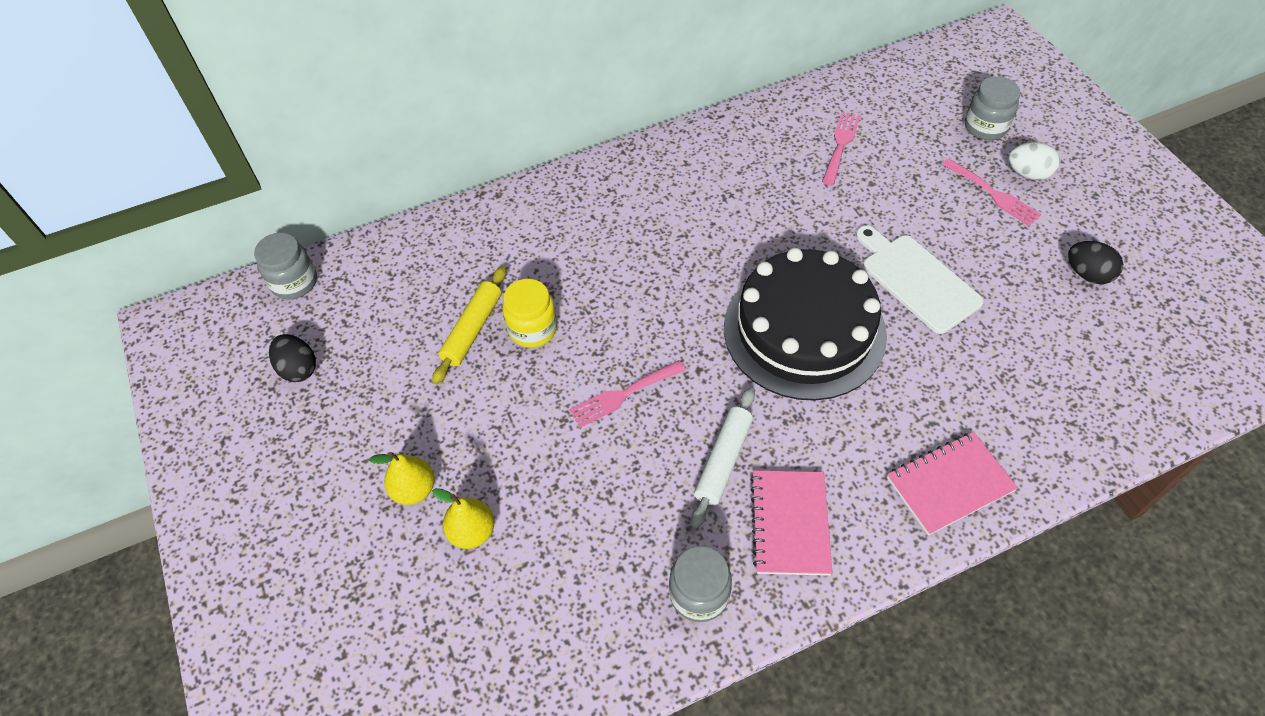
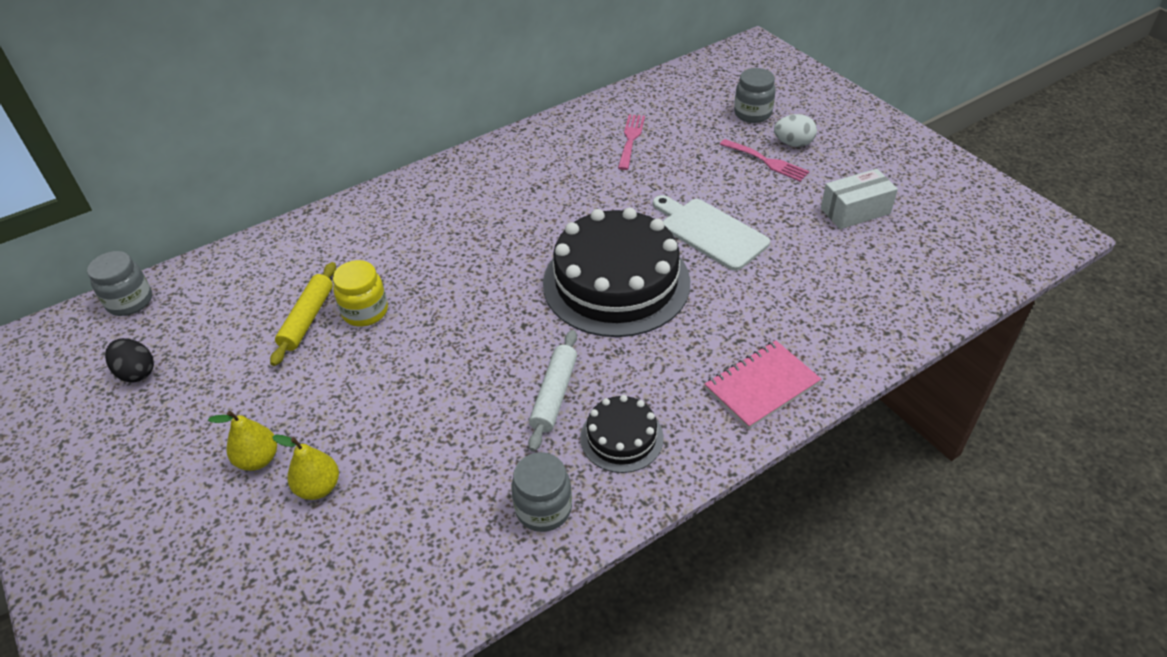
camera: 10 degrees left, 10 degrees down
pink fork [569,360,686,427] -> none
pink notebook [750,470,833,576] -> black cake [580,395,664,473]
black egg [1068,241,1123,284] -> white box [821,169,898,229]

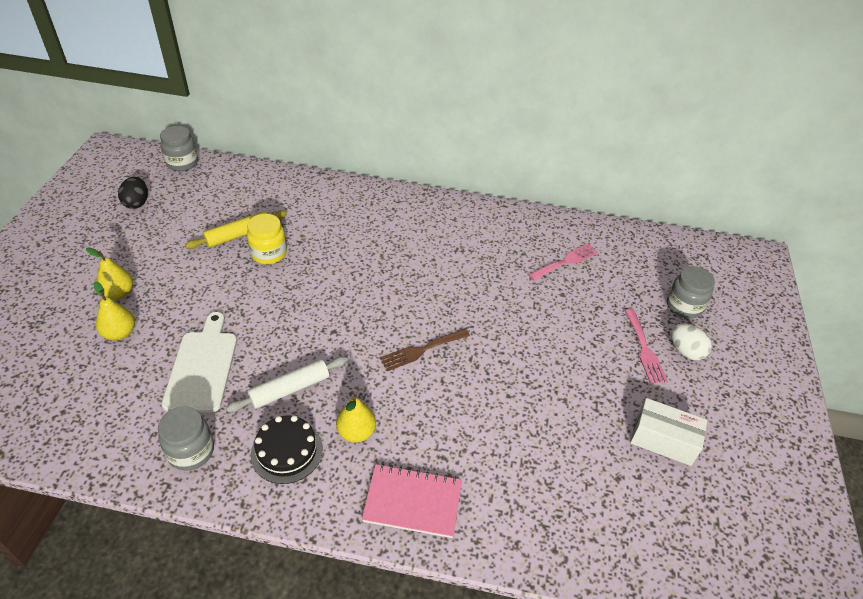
camera: 40 degrees right, 0 degrees up
black cake [543,208,690,337] -> brown fork [380,329,470,371]
white cutting board [653,195,770,271] -> white cutting board moved to [161,312,237,413]
none -> yellow pear [336,396,376,443]

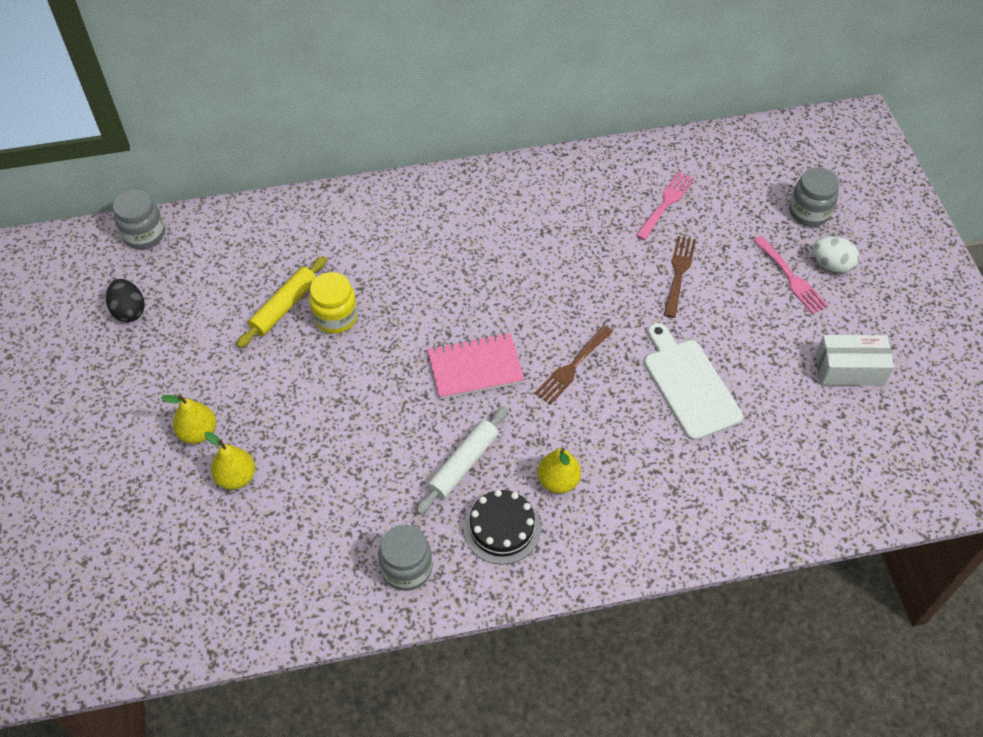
camera: 20 degrees left, 10 degrees up
white cutting board [161,312,237,413] -> white cutting board moved to [644,323,743,440]
pink notebook [362,464,462,538] -> pink notebook moved to [427,332,525,399]
none -> brown fork [664,236,696,318]

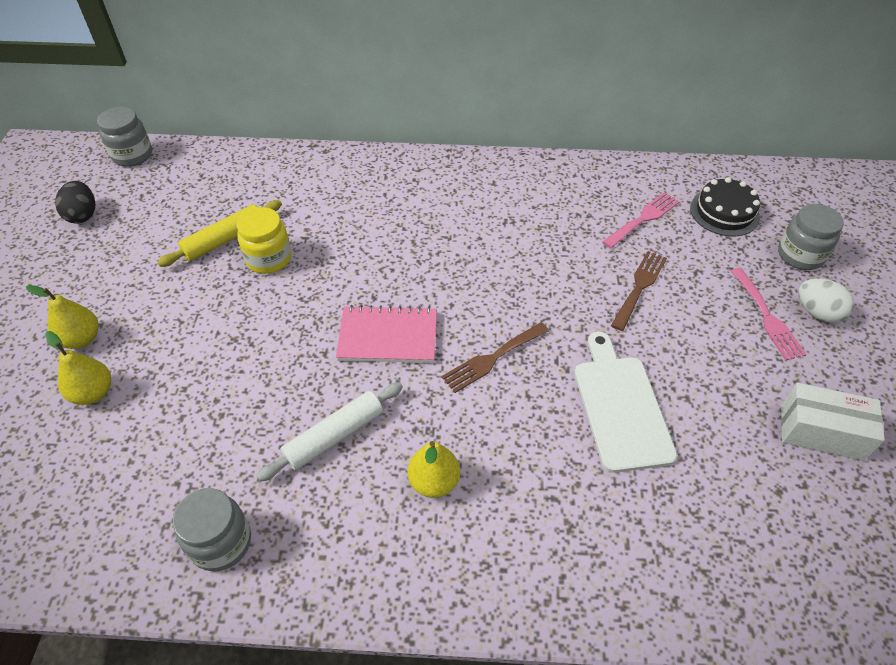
camera: 15 degrees right, 5 degrees down
black cake [463,490,541,565] -> black cake moved to [690,177,760,236]

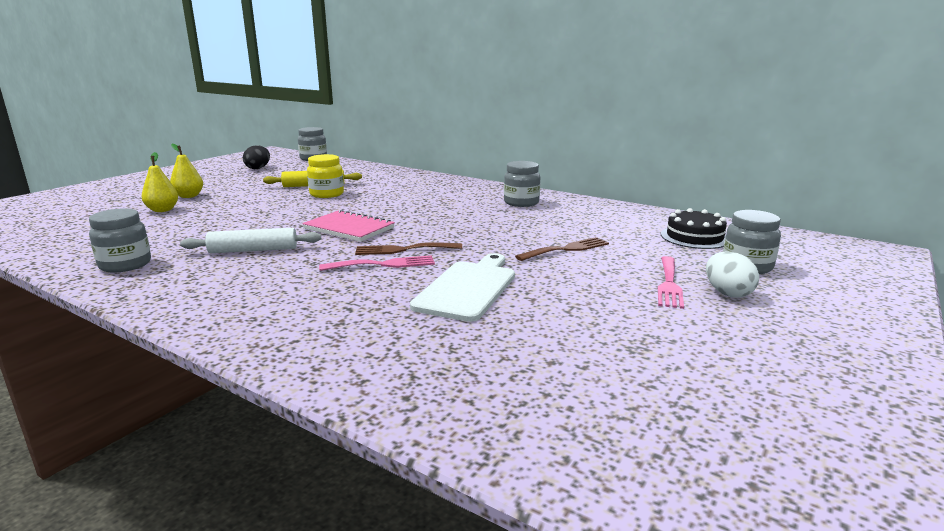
camera: 30 degrees right, 30 degrees down
yellow pear [407,441,460,498] -> none
pink fork [602,192,680,249] -> pink fork moved to [319,255,435,271]
white box [781,383,885,461] -> none
none -> grey jar [504,161,540,207]

